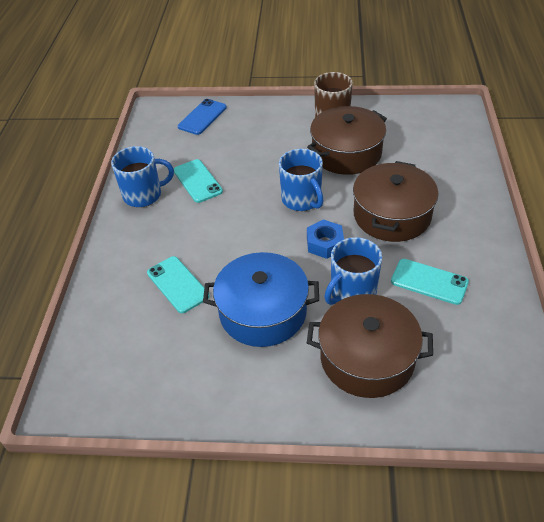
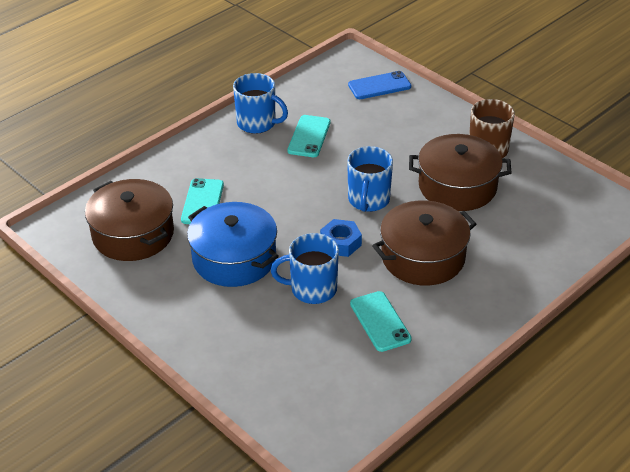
camera: 40 degrees right, 5 degrees down
brown pot [307,294,433,398] -> brown pot moved to [85,179,174,261]

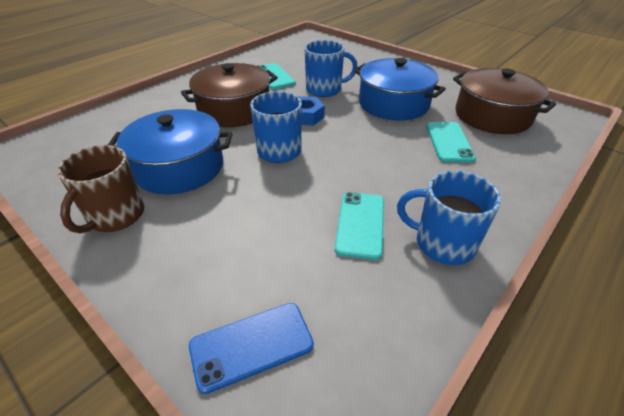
camera: 175 degrees right, 0 degrees up
brown pot [409,134,511,211] -> blue pot [108,109,232,194]

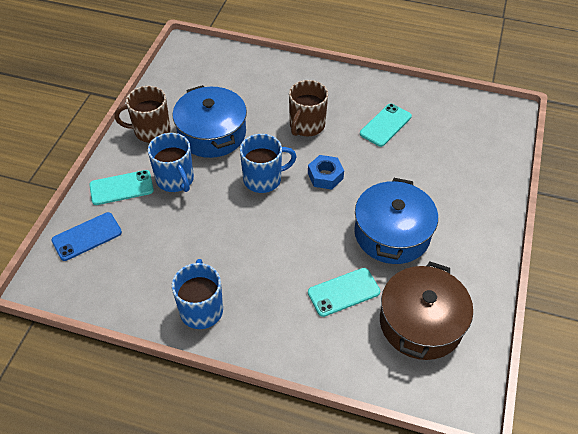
camera: 65 degrees right, 10 degrees up
brown pot [181,63,278,127] -> brown mug [289,80,328,137]
blue phone [189,303,314,394] -> blue phone turned 75 degrees counterclockwise [51,212,122,261]
blue mug [305,40,358,97] -> blue mug moved to [148,133,194,192]
turquoise phone [335,192,384,260] -> turquoise phone moved to [89,170,154,205]

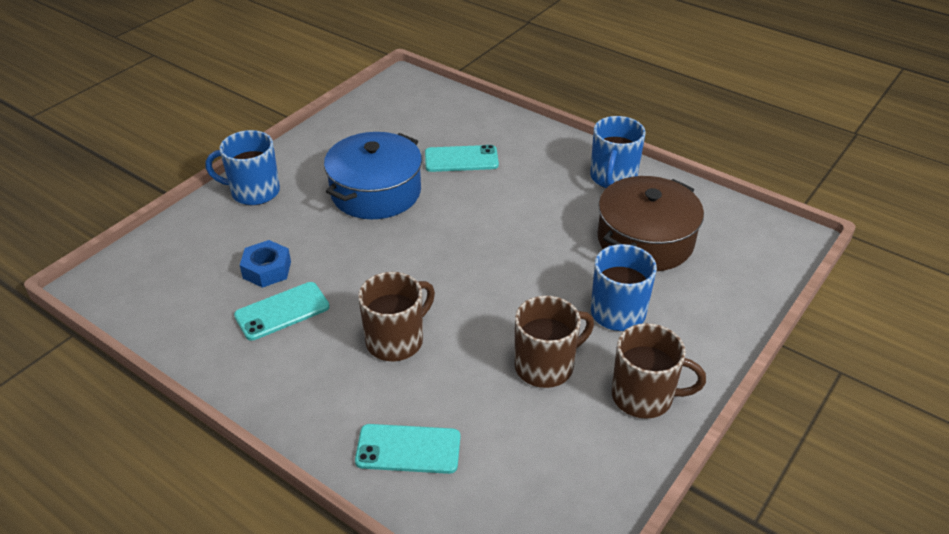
camera: 160 degrees left, 10 degrees down
blue phone [51,212,122,261] -> none
turquoise phone [89,170,154,205] -> turquoise phone moved to [355,424,460,474]
blue pot [173,85,247,158] -> brown mug [515,295,594,388]
blue mug [240,134,297,193] -> blue mug moved to [206,130,280,205]
blue nut [308,155,344,190] -> blue nut moved to [240,240,291,288]
brown pot [380,262,473,360] -> brown pot moved to [598,176,704,271]

